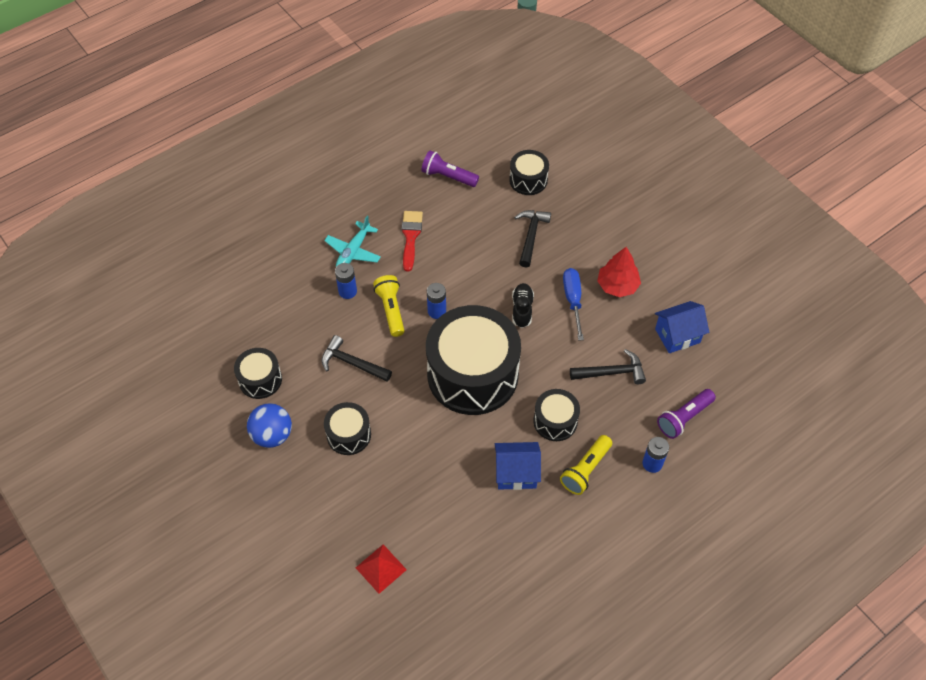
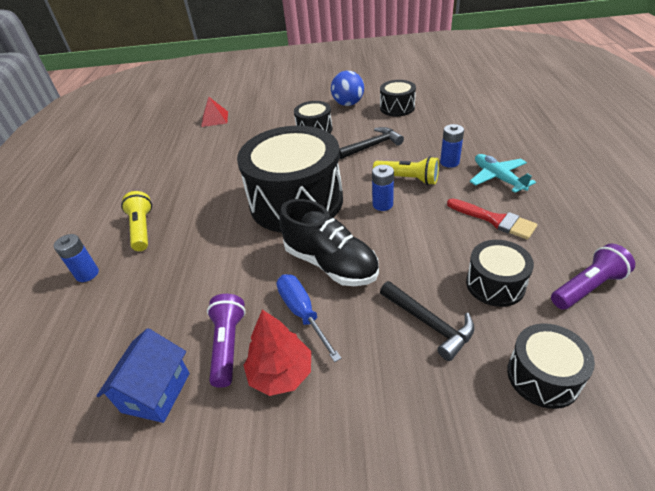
camera: 130 degrees right, 15 degrees down
blue house [495,442,541,490] -> none
black shoe [512,283,534,328] -> black shoe [279,199,379,286], size x1.77
black drum [533,389,580,441] -> black drum moved to [466,240,534,307]
blue screwdriver [563,268,584,341] -> blue screwdriver turned 150 degrees counterclockwise [277,274,342,362]
black hammer [570,349,646,384] -> none
purple flashlight [657,389,716,439] -> purple flashlight moved to [207,294,246,388]

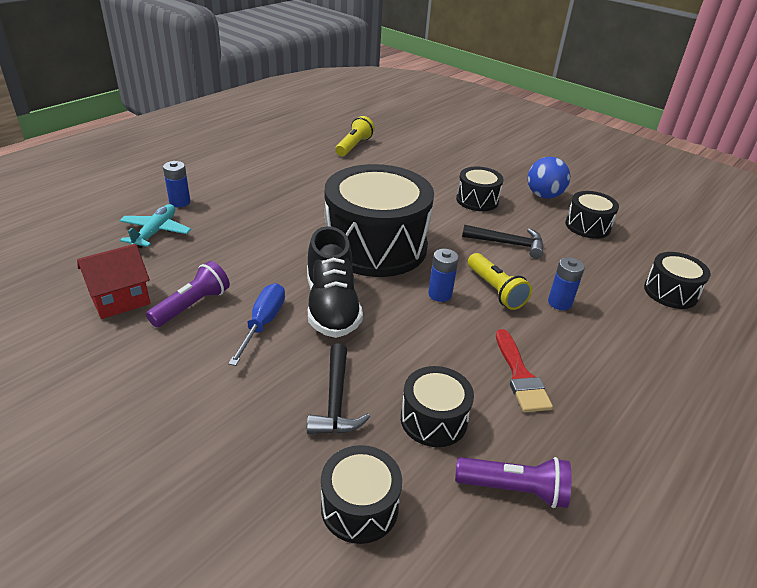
camera: 35 degrees right, 5 degrees down
blue house [96,328,190,423] -> red house [77,244,150,319]
yellow flashlight [121,191,152,251] -> yellow flashlight moved to [336,116,375,156]
red pyramid [201,97,228,127] -> none
red tree [243,310,311,396] -> none
turquoise plane [470,154,536,193] -> turquoise plane moved to [119,204,191,248]
none -> black drum [644,252,711,309]

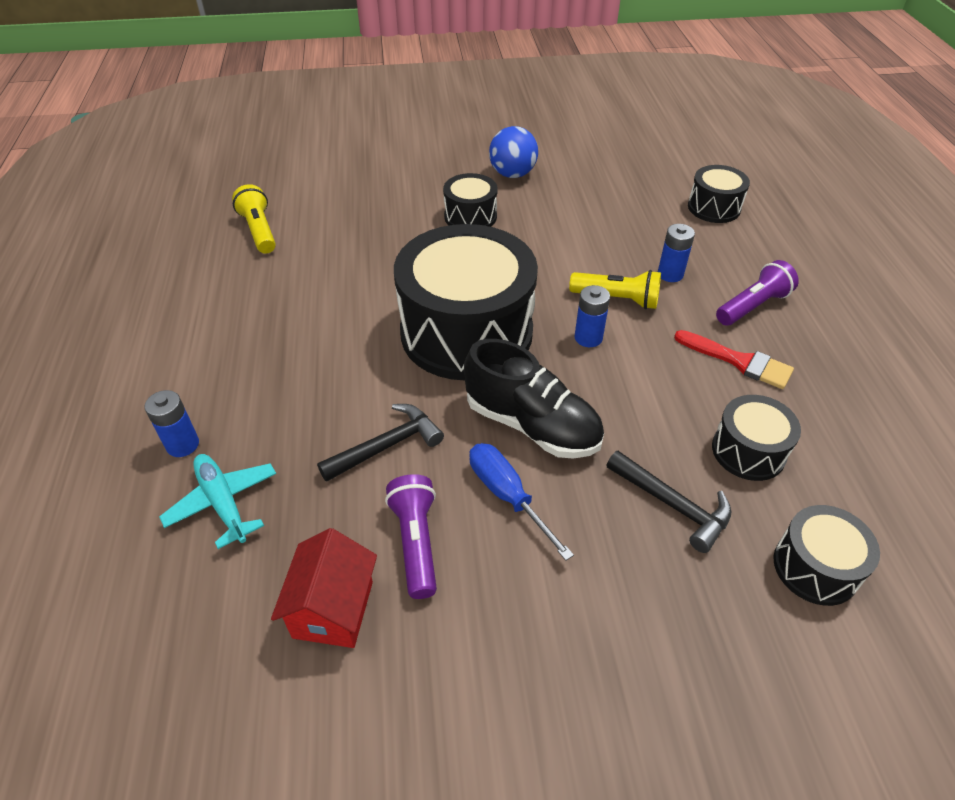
camera: 45 degrees left, 10 degrees up
purple flashlight [455,457,571,508] -> purple flashlight moved to [716,260,799,326]
black hammer [462,225,543,259] -> black hammer moved to [317,404,444,482]
black drum [565,191,619,239] -> none

